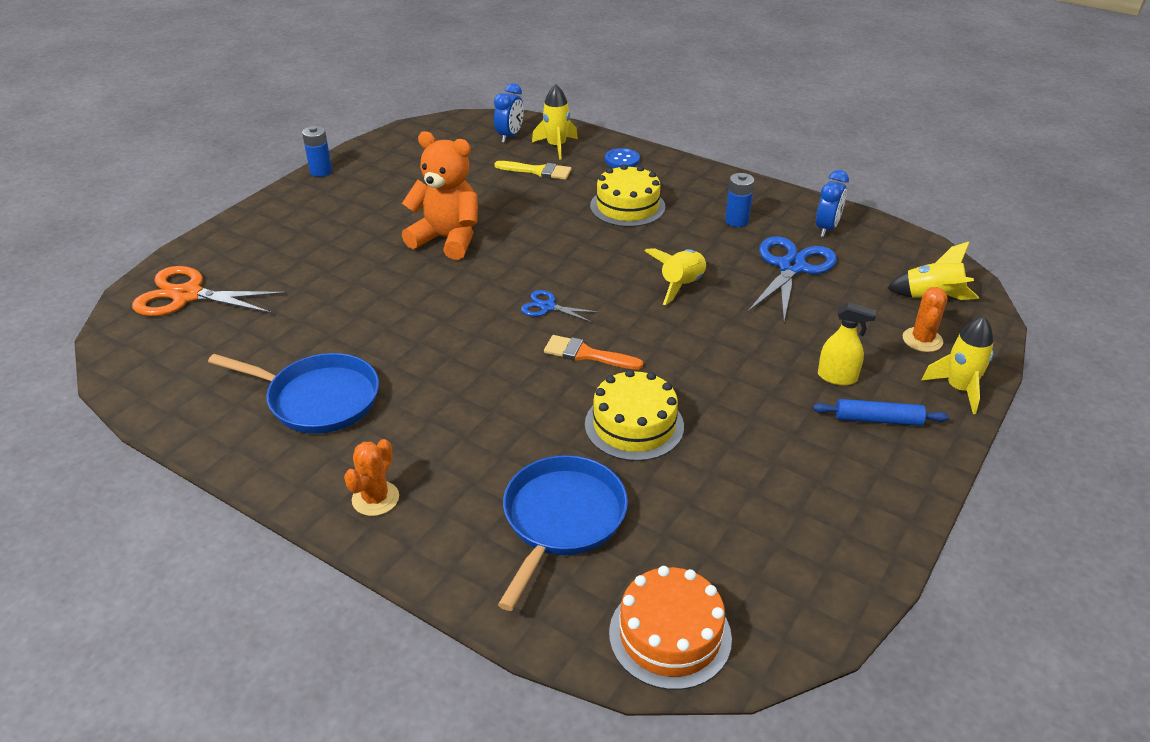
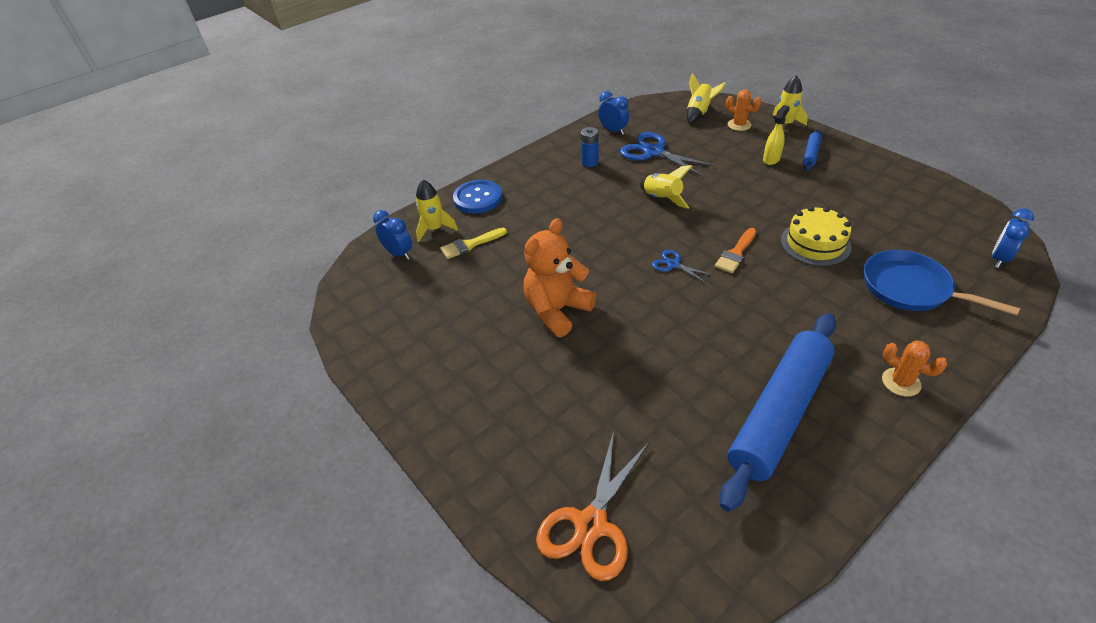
camera: 70 degrees left, 5 degrees up
blue pan [208,353,379,434] -> blue rolling pin [720,313,836,512]
blue battery [302,126,332,177] -> none
yellow brush [494,161,572,180] -> yellow brush turned 150 degrees counterclockwise [441,228,507,259]
blue scissors [521,290,600,323] -> blue scissors turned 90 degrees clockwise [652,250,713,284]
yellow cake [590,164,666,227] -> none
blue button [605,148,640,168] -> blue button [453,180,502,214], size x1.68
orange cake [609,566,732,690] -> blue clock [992,208,1034,268]

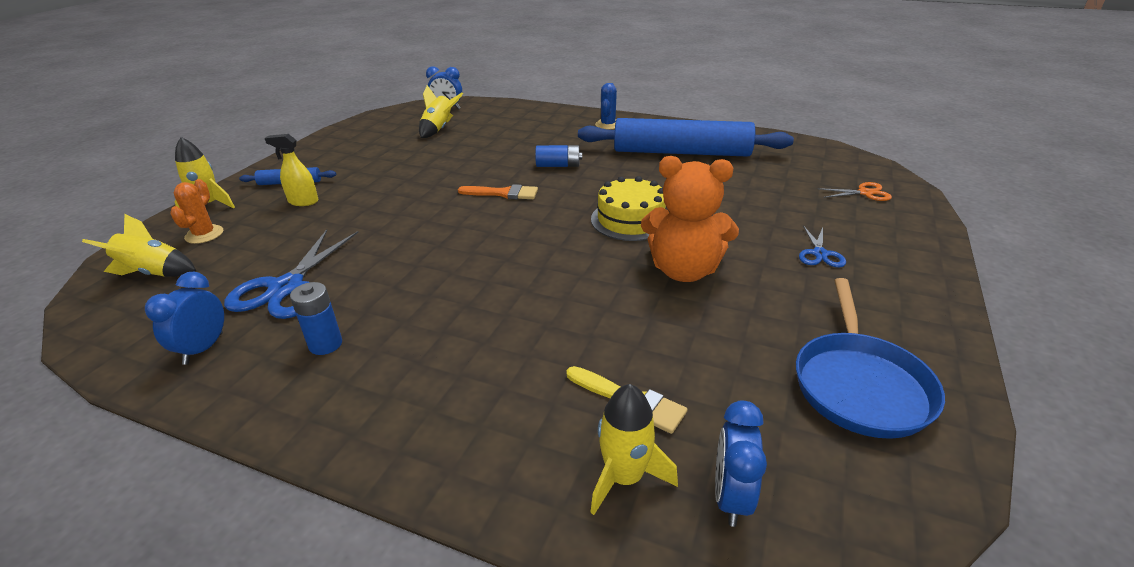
camera: 120 degrees left, 10 degrees down
blue button [453,180,502,214] -> none
orange scissors [536,431,649,581] -> orange scissors [818,182,892,201], size x0.52
yellow rocket [640,165,692,209] -> yellow rocket moved to [419,85,463,138]
blue scissors [652,250,713,284] -> blue scissors moved to [799,225,846,268]
yellow cake [781,206,851,266] -> yellow cake moved to [591,176,666,241]
blue pan [864,250,1020,316] -> blue pan moved to [796,278,945,439]
orange cactus [882,340,947,397] -> blue cactus [595,83,617,130]
none -> blue battery [535,145,582,167]

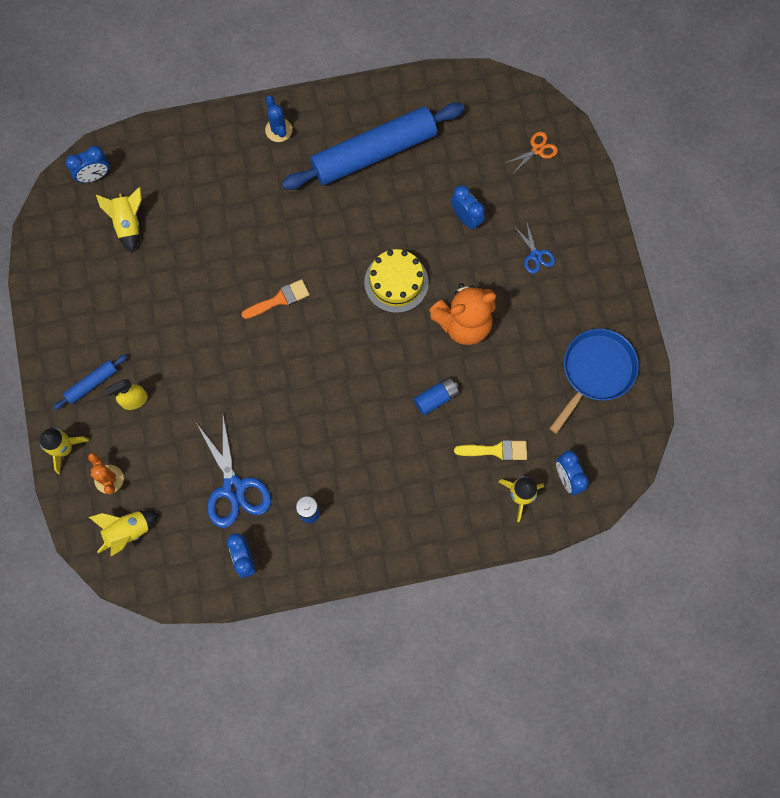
camera: 35 degrees left, 40 degrees up
blue battery [535,145,582,167] -> blue battery moved to [414,377,459,415]
blue pan [796,278,945,439] -> blue pan turned 120 degrees counterclockwise [549,329,639,434]
none -> blue clock [451,185,485,230]

